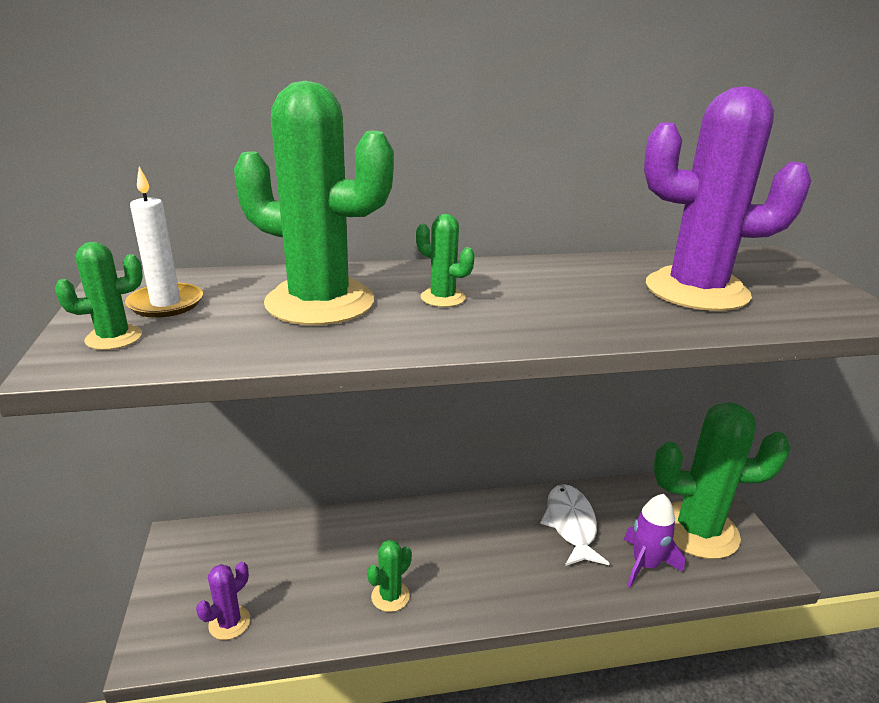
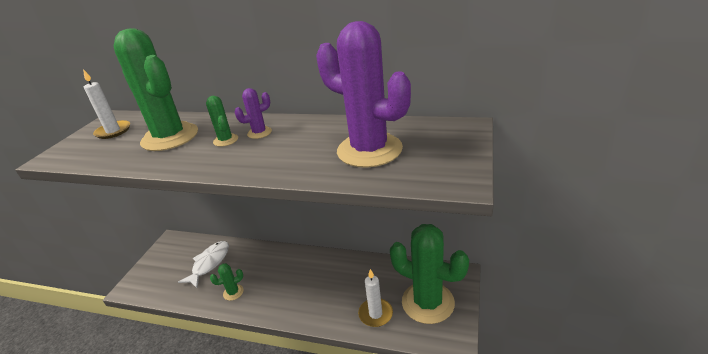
camera: 30 degrees right, 5 degrees up
green cactus [55,242,143,350] -> none
purple cactus [196,562,250,640] -> purple cactus moved to [235,88,272,139]
white fish [540,484,610,566] -> white fish moved to [178,241,229,288]
purple rocket [624,494,685,587] -> white candle [358,269,393,327]

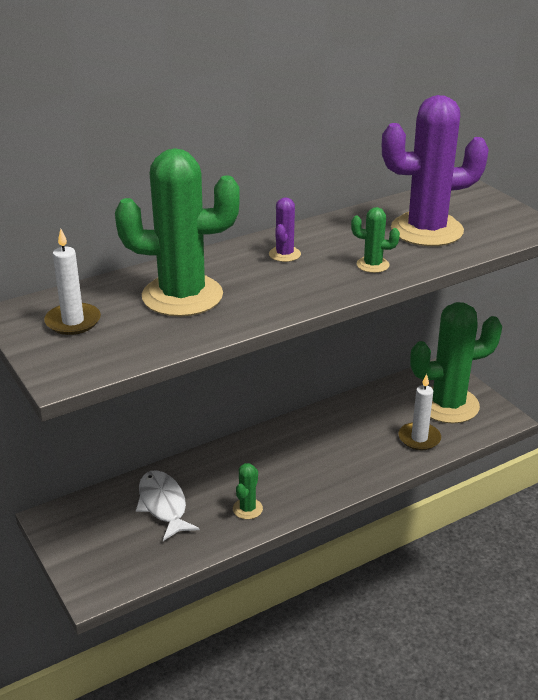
camera: 50 degrees left, 0 degrees up
green cactus [206,96,238,147] -> green cactus moved to [351,207,400,273]

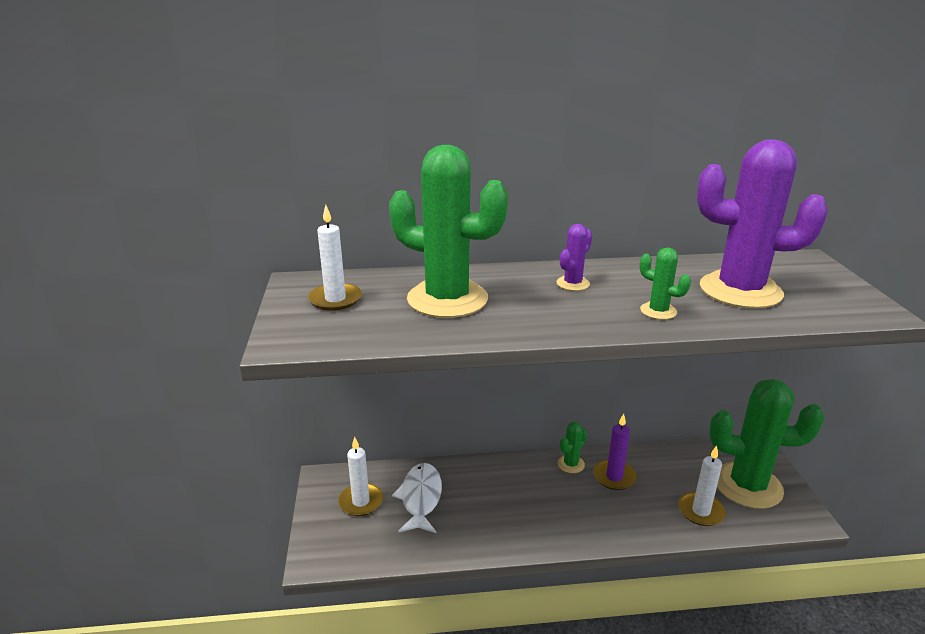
camera: 25 degrees right, 5 degrees down
green cactus [233,463,263,519] -> green cactus moved to [558,422,587,473]
none -> white candle [338,437,383,516]
none -> purple candle [593,414,637,490]

